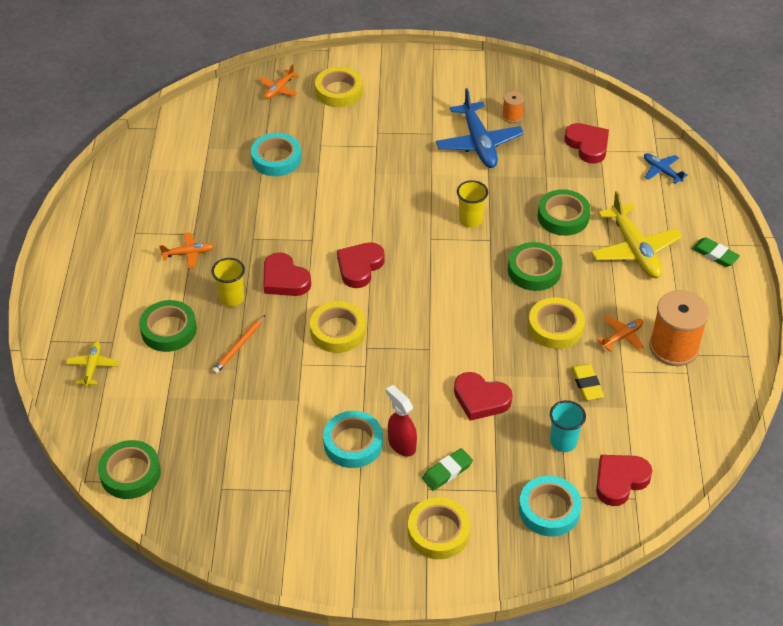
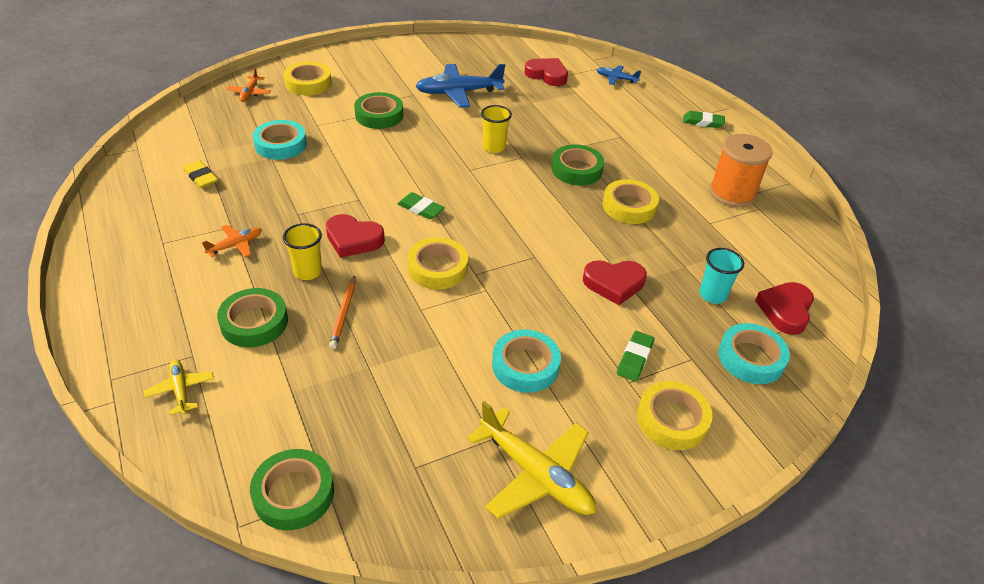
camera: 30 degrees left, 5 degrees down
red heart [337,242,385,288] -> green eraser [398,192,445,219]
red spray bottle [386,385,417,457] -> none
blue plane [436,88,524,168] -> blue plane turned 120 degrees clockwise [416,64,505,108]
orange spool [502,91,525,123] -> none
green tape [538,189,590,236] -> green tape moved to [354,92,403,129]
yellow eraser [571,364,604,400] -> yellow eraser moved to [183,160,218,188]
yellow plane [591,191,682,278] -> yellow plane moved to [467,401,596,519]
orange plane [596,316,644,352] -> none

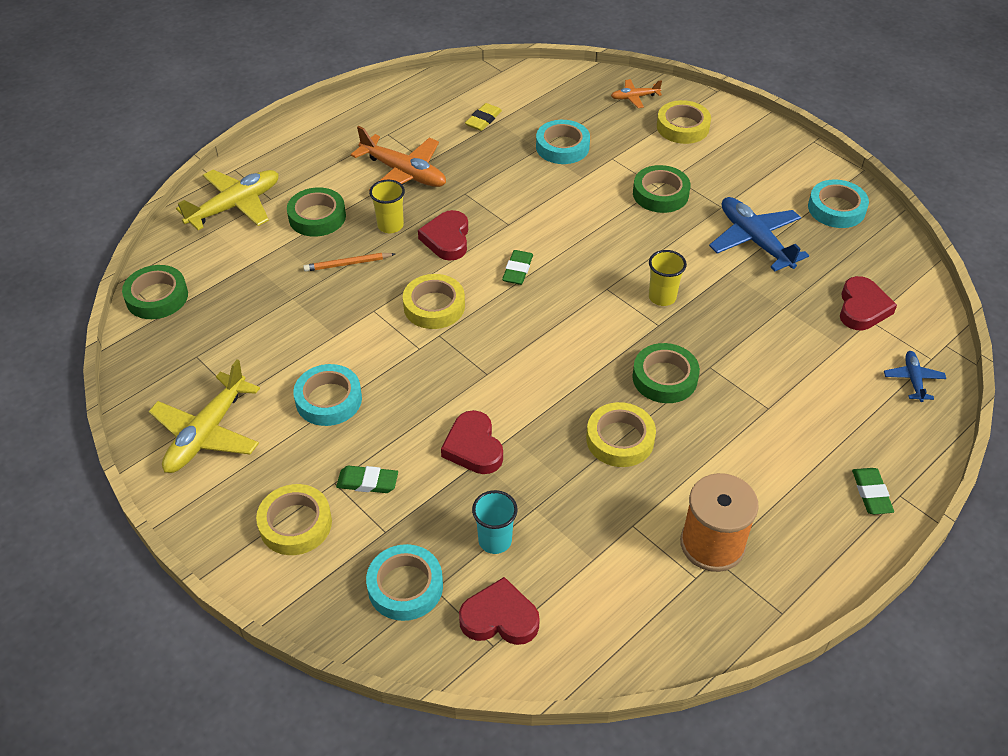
camera: 75 degrees right, 5 degrees up
yellow plane [144,359,214,415] -> yellow plane [176,170,279,230], size x1.94
orange plane [202,225,262,257] -> orange plane [351,126,446,191], size x1.94
none -> turquoise tape [808,179,869,228]

